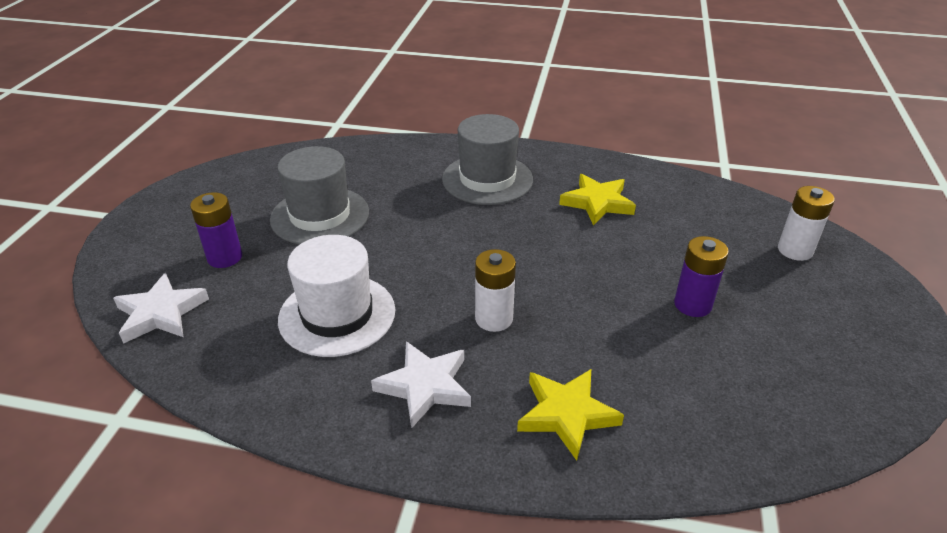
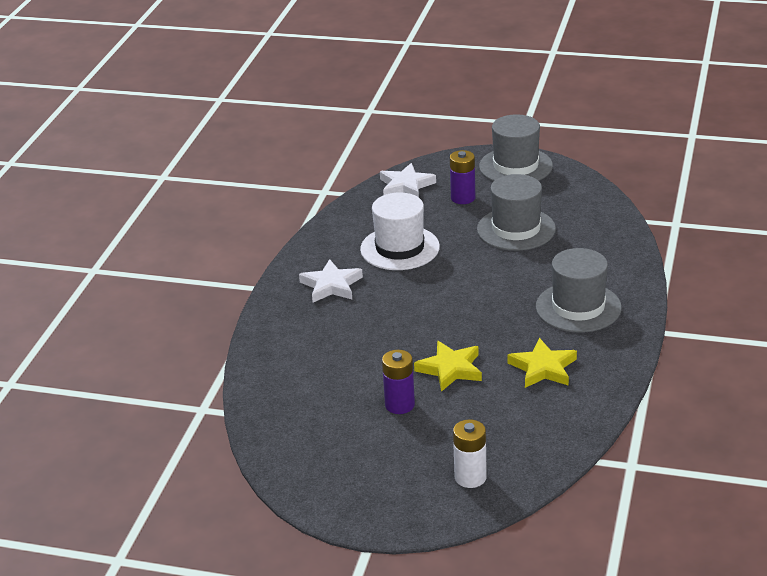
camera: 95 degrees right, 5 degrees down
white battery [475,249,516,332] -> none
yellow star [517,369,624,461] -> yellow star moved to [414,341,482,392]
none -> grey hat [479,114,553,181]

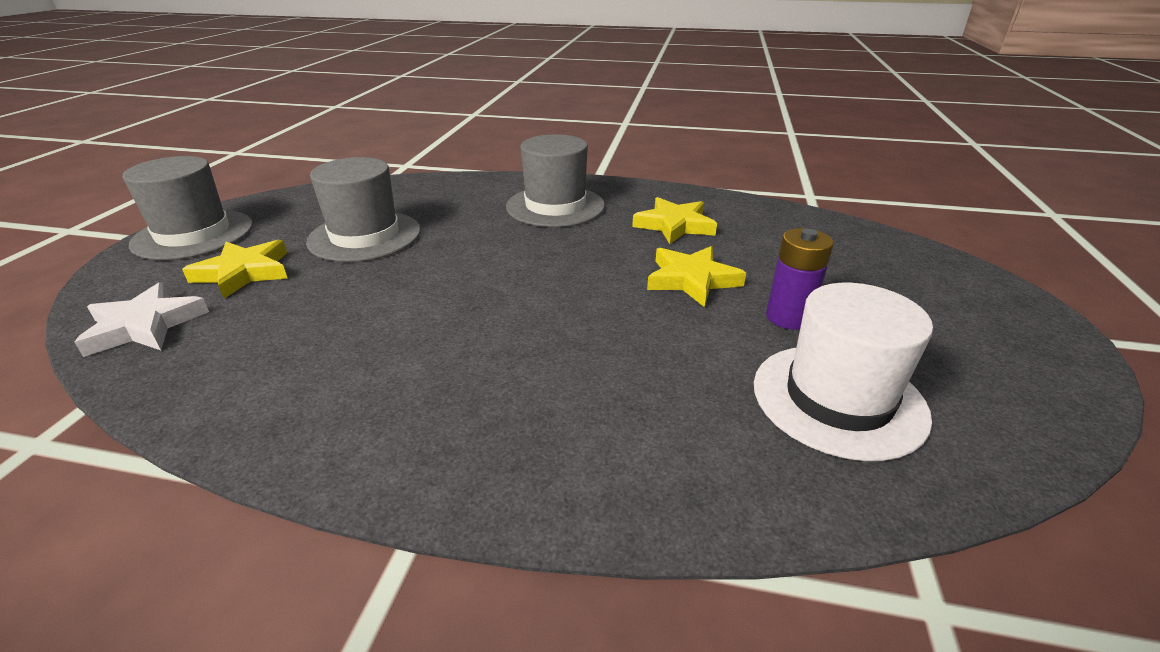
camera: 95 degrees left, 0 degrees up
white star [299,259,363,303] -> none
white hat [360,193,440,270] -> white hat moved to [754,283,933,461]
purple battery [450,150,475,204] -> yellow star [182,240,288,299]
white battery [453,419,487,488] -> none

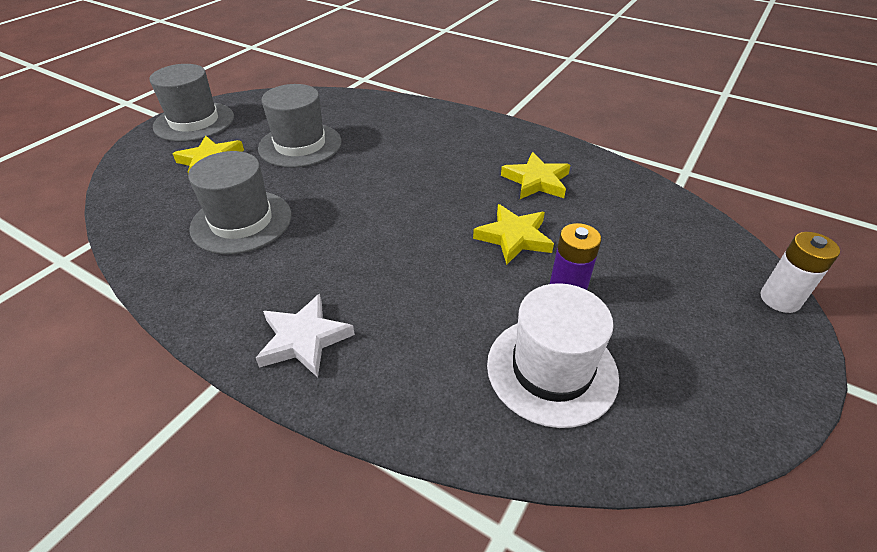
camera: 20 degrees right, 10 degrees up
white star [74,282,209,357] -> white star moved to [256,294,355,377]
grey hat [506,134,605,227] -> grey hat moved to [188,151,292,254]
none -> white battery [760,232,840,313]

